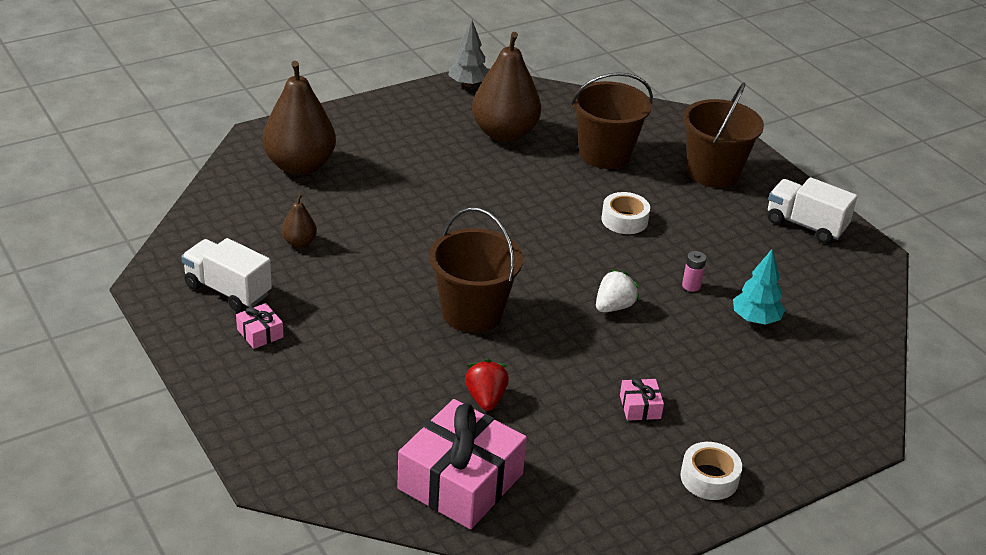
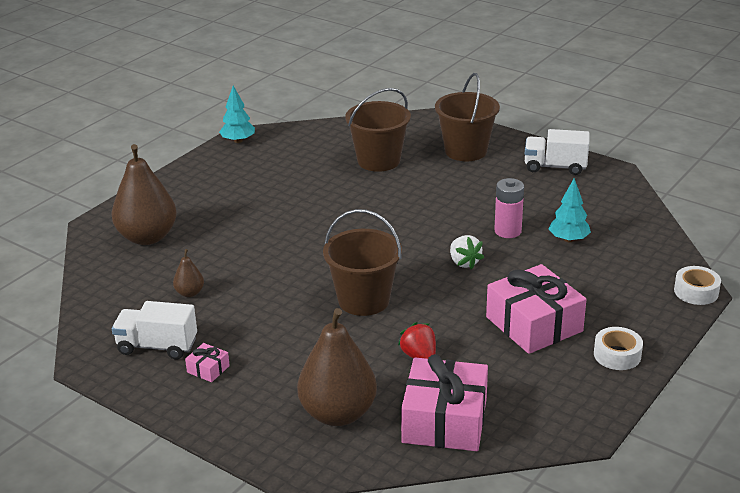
camera: 20 degrees left, 5 degrees down
grey tree [449,20,489,87] -> turquoise tree [219,86,255,143]
brown pear [472,32,541,142] -> brown pear moved to [297,308,377,426]
white strawberry [596,269,639,312] -> white strawberry turned 135 degrees clockwise [450,235,484,270]
white tape [601,192,650,234] -> white tape moved to [674,266,721,305]
pink gift [620,378,664,421] -> pink gift [486,264,586,354], size x2.38
pink battery [682,251,706,292] -> pink battery [494,178,524,238], size x1.78

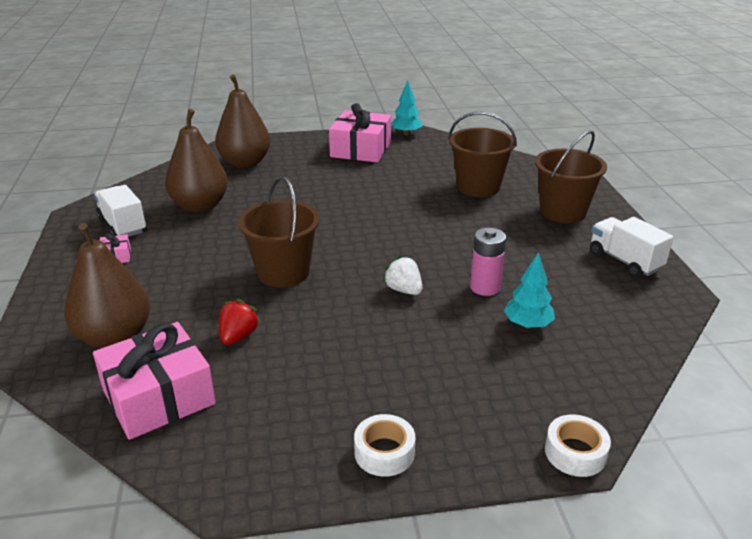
camera: 45 degrees right, 0 degrees up
brown pear [173,249,204,297] -> brown pear [165,109,228,212], size x2.22
white strawberry [450,235,484,270] -> white strawberry turned 120 degrees clockwise [382,256,422,295]
pink gift [486,264,586,354] -> pink gift moved to [329,103,391,163]

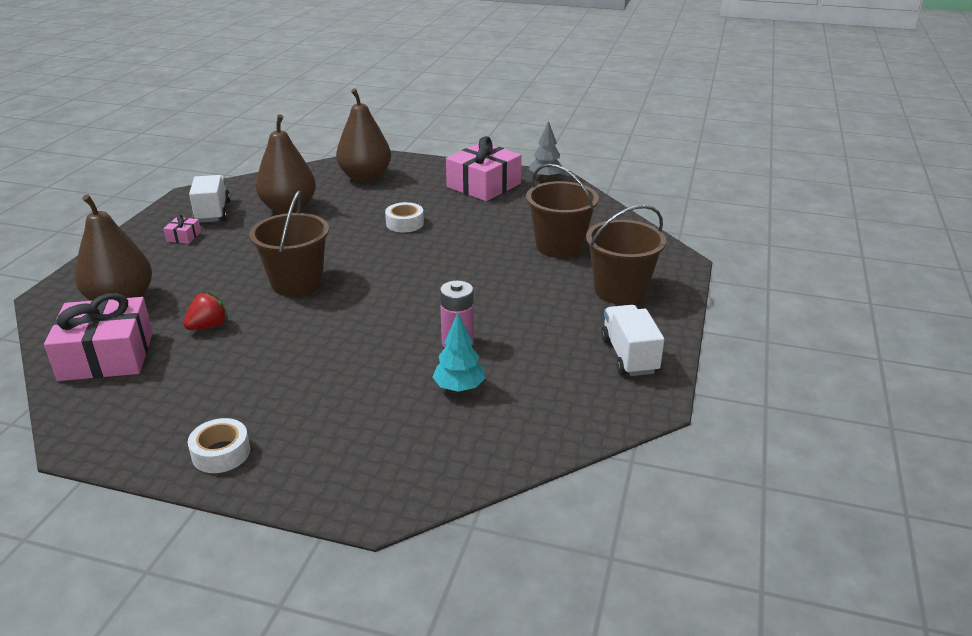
camera: 25 degrees right, 0 degrees up
white strawberry [382,256,422,295] -> none
turquoise tree [391,81,422,135] -> grey tree [529,121,562,180]
white tape [545,414,611,477] -> white tape moved to [385,202,424,232]

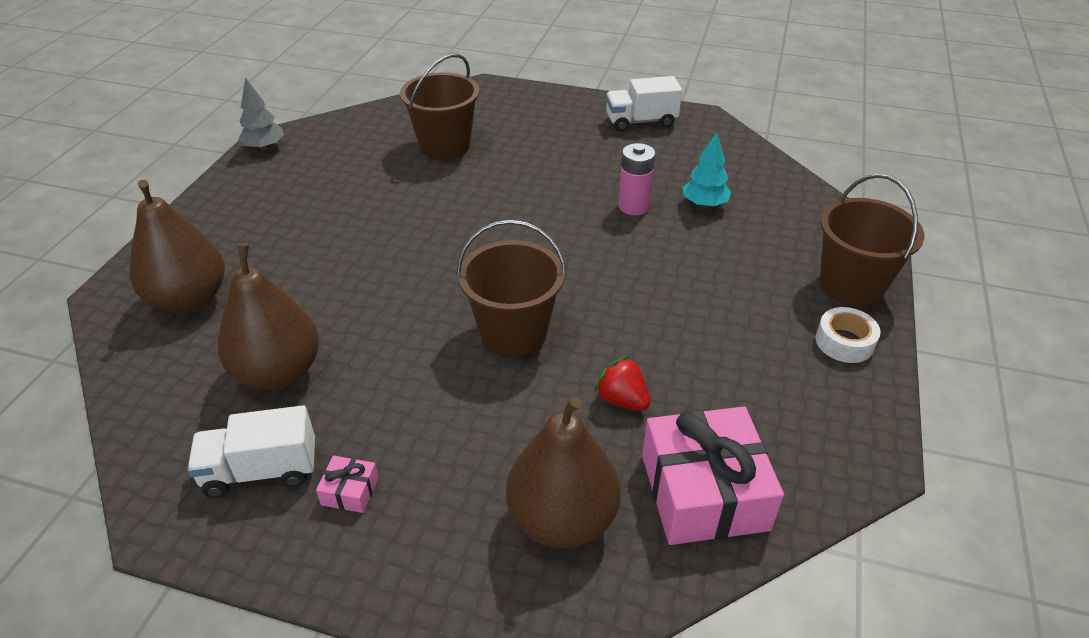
camera: 90 degrees left, 10 degrees up
white tape [385,202,424,232] -> none
pink gift [446,136,522,201] -> none
brown bucket [586,205,666,305] -> brown bucket moved to [820,174,924,307]

